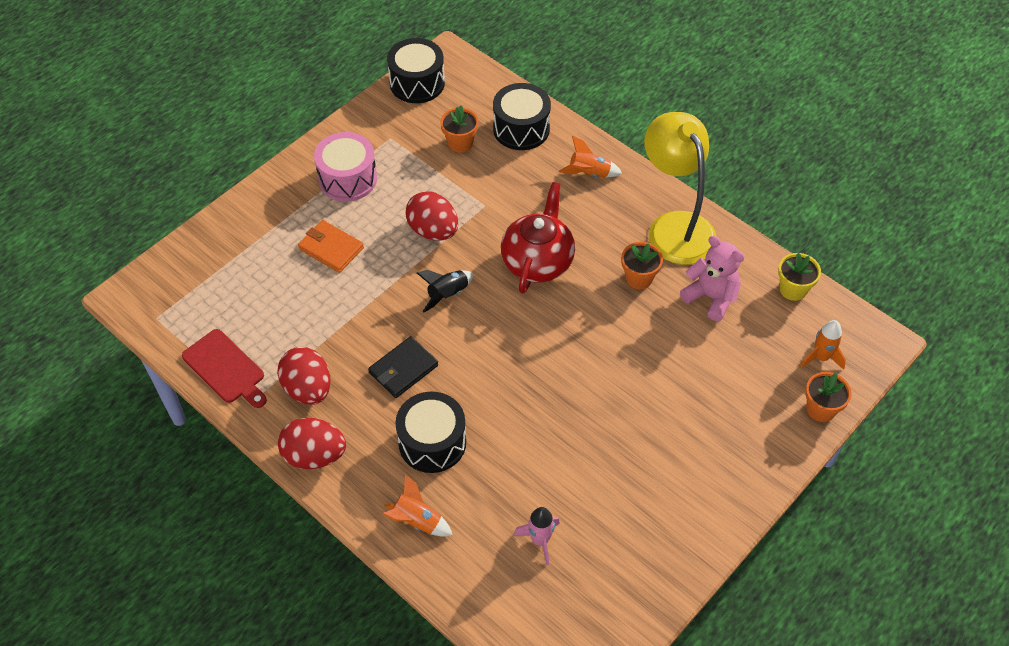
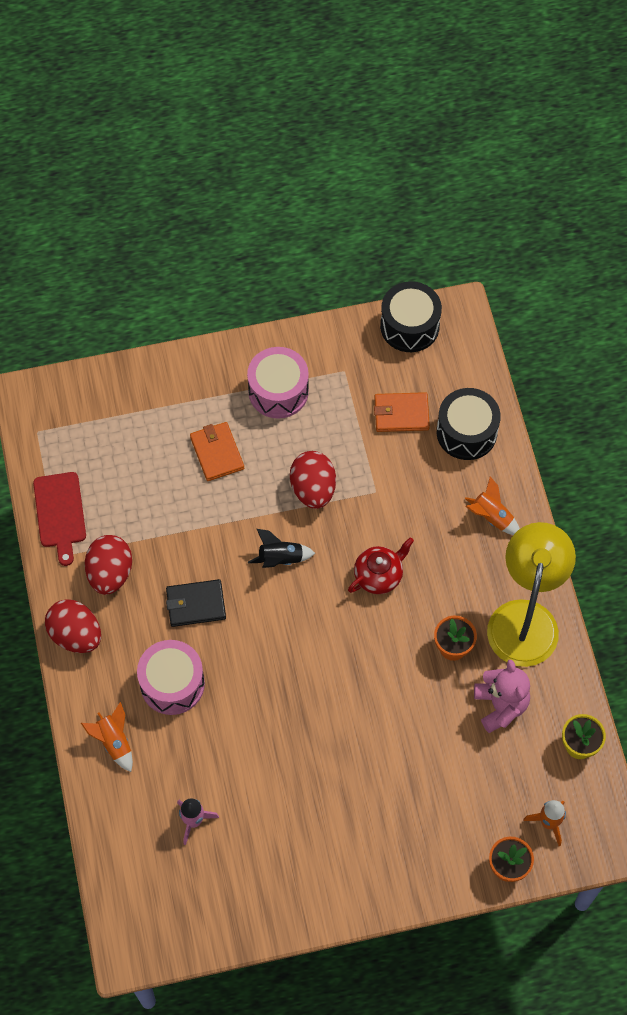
camera: 35 degrees right, 10 degrees up
black drum [396,392,466,473] -> pink drum [137,640,205,715]
orange flower pot [440,105,479,152] -> orange wallet [374,392,430,432]
red teapot [501,182,575,294] -> red teapot [348,537,414,594], size x0.65

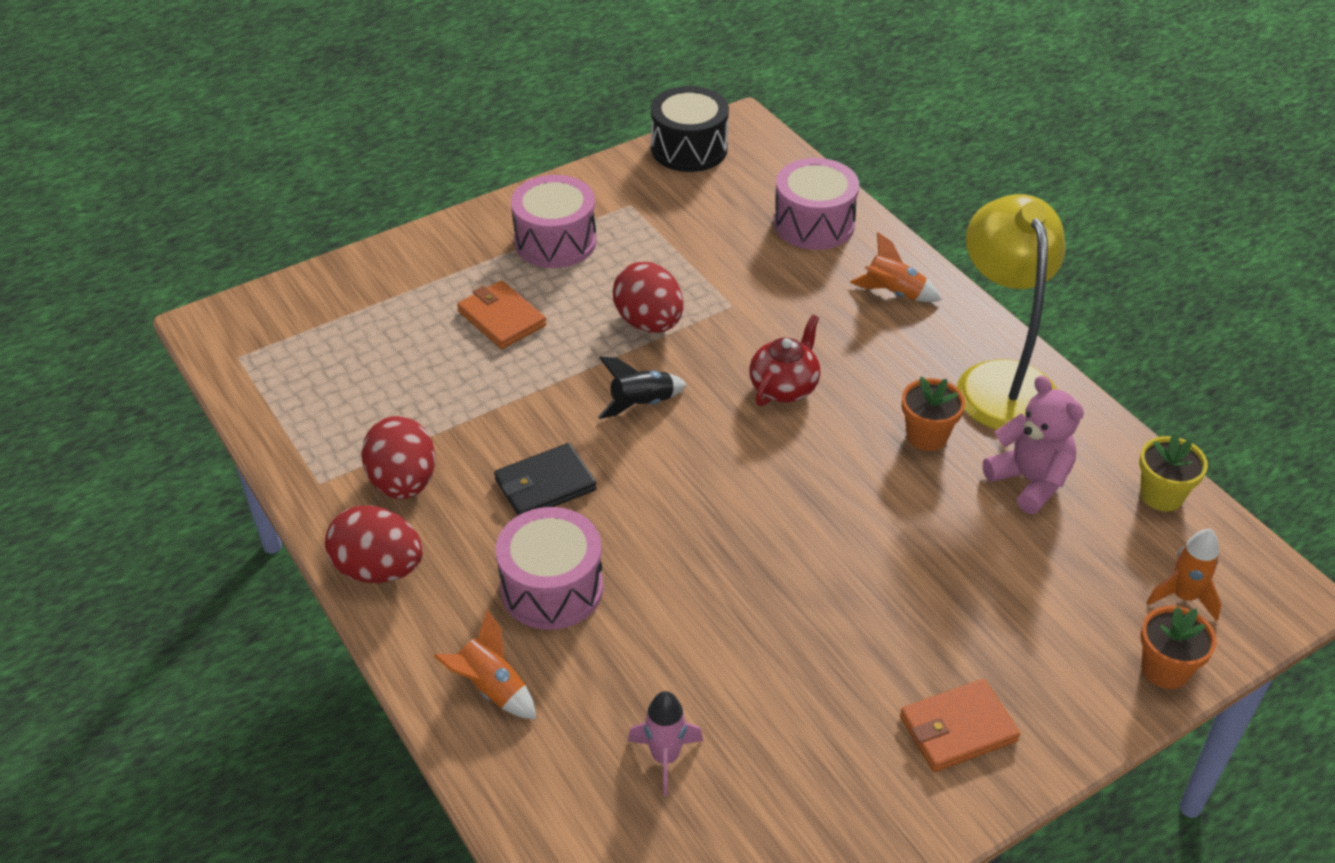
camera: 20 degrees left, 20 degrees down
red cutting board [33,472,86,566] -> none
orange wallet [374,392,430,432] -> orange wallet moved to [900,679,1020,772]
black drum [437,388,501,460] -> pink drum [774,158,859,250]

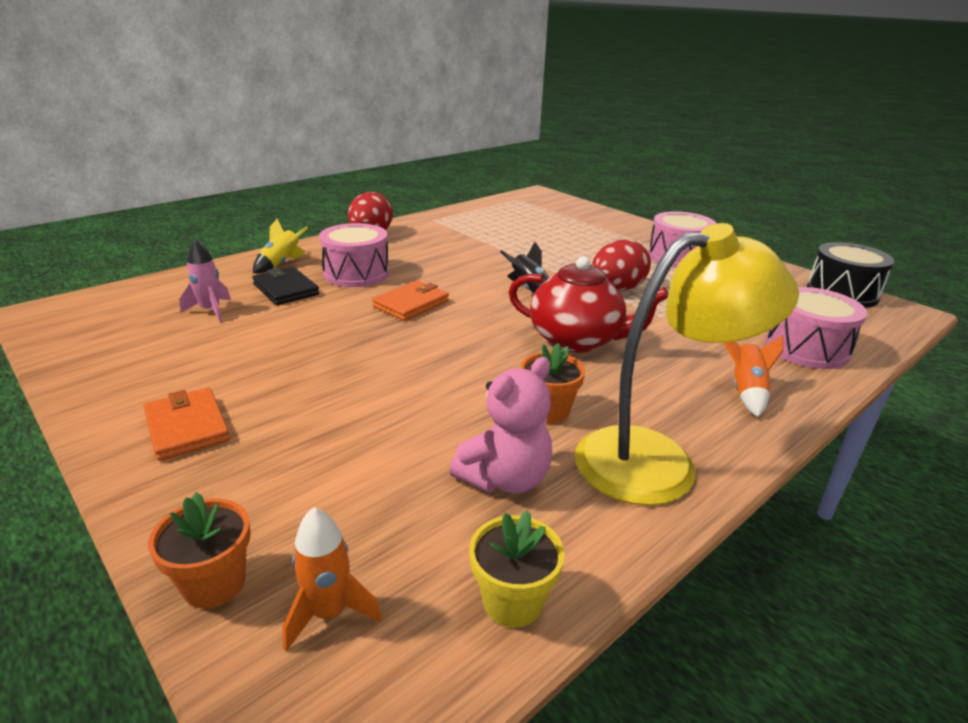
camera: 80 degrees right, 15 degrees down
red egg [361,416,435,499] -> none
orange rocket [434,610,536,719] -> yellow rocket [253,219,308,273]
orange wallet [457,280,547,349] -> orange wallet moved to [372,280,449,321]
black wallet [494,443,597,516] -> black wallet moved to [252,267,319,305]
red teapot [749,315,820,406] -> red teapot [508,256,669,353], size x1.54

